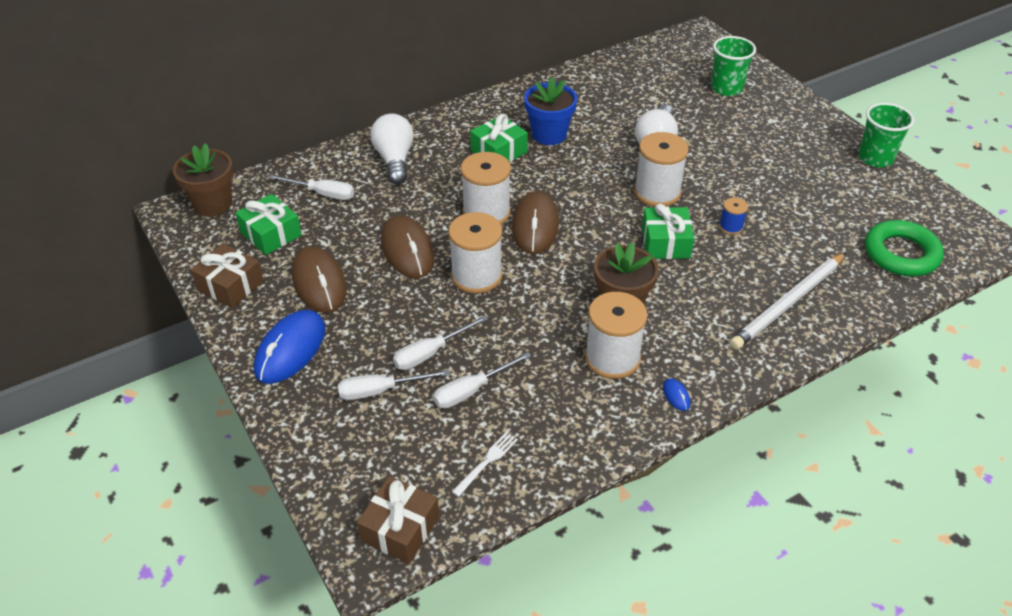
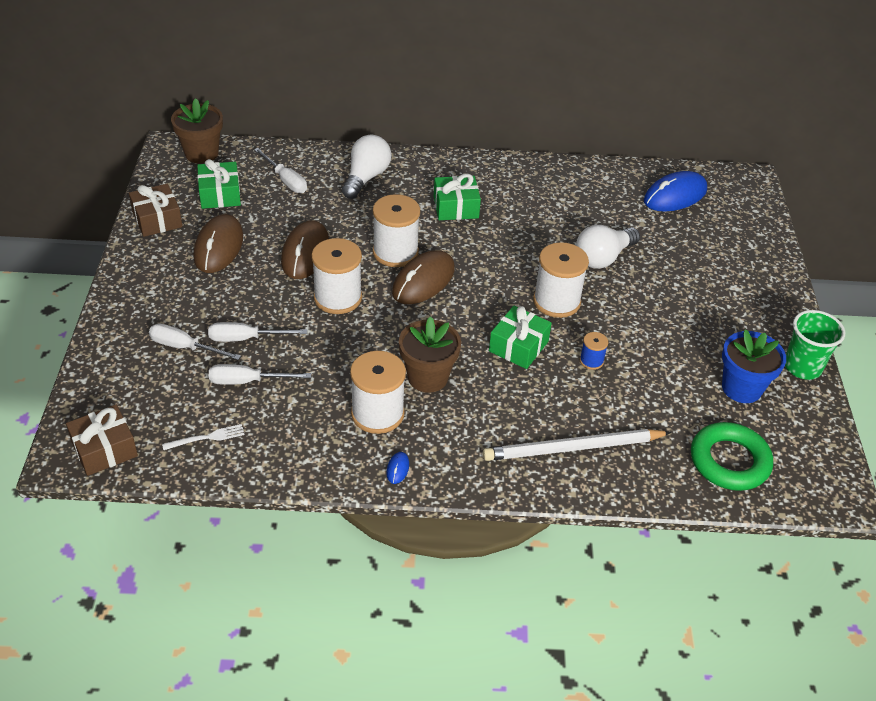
camera: 30 degrees right, 0 degrees up
blue mouse [254,310,325,384] -> blue mouse moved to [644,171,707,212]
blue flower pot [524,77,577,145] -> blue flower pot moved to [722,330,786,403]
green cup [711,36,756,96] -> none

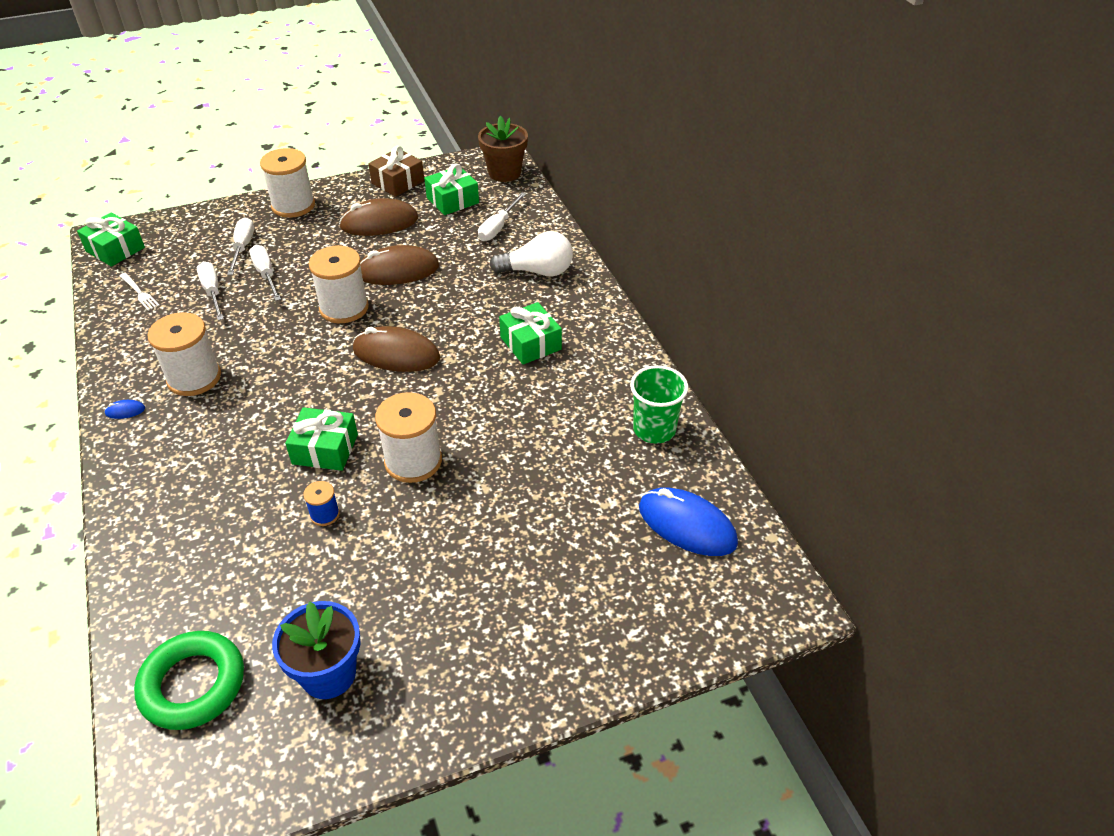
camera: 70 degrees right, 0 degrees up
brown gift [66,405,138,476] -> green gift [77,212,145,267]
white spool [373,194,420,267] -> white spool moved to [260,148,315,218]
brown flower pot [399,316,461,393] -> none
white pencil [483,429,671,461] -> none
white light bulb [576,225,640,269] -> none
green cup [785,310,845,380] -> green cup moved to [630,365,688,444]

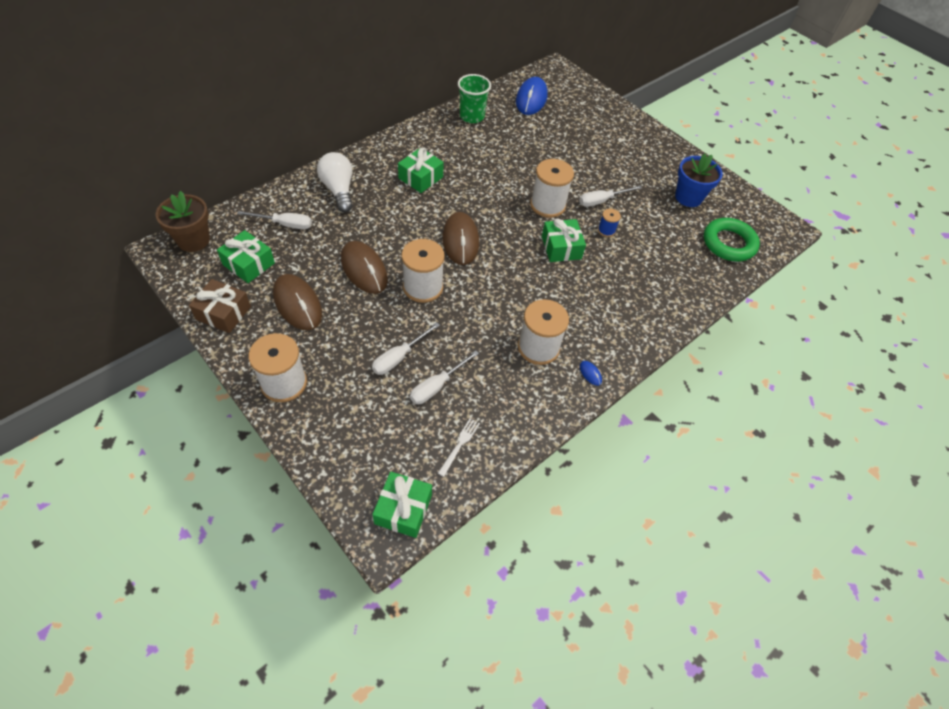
camera: 115 degrees left, 10 degrees up
white screwdriver [227,217,254,275] -> white screwdriver moved to [579,185,642,207]

